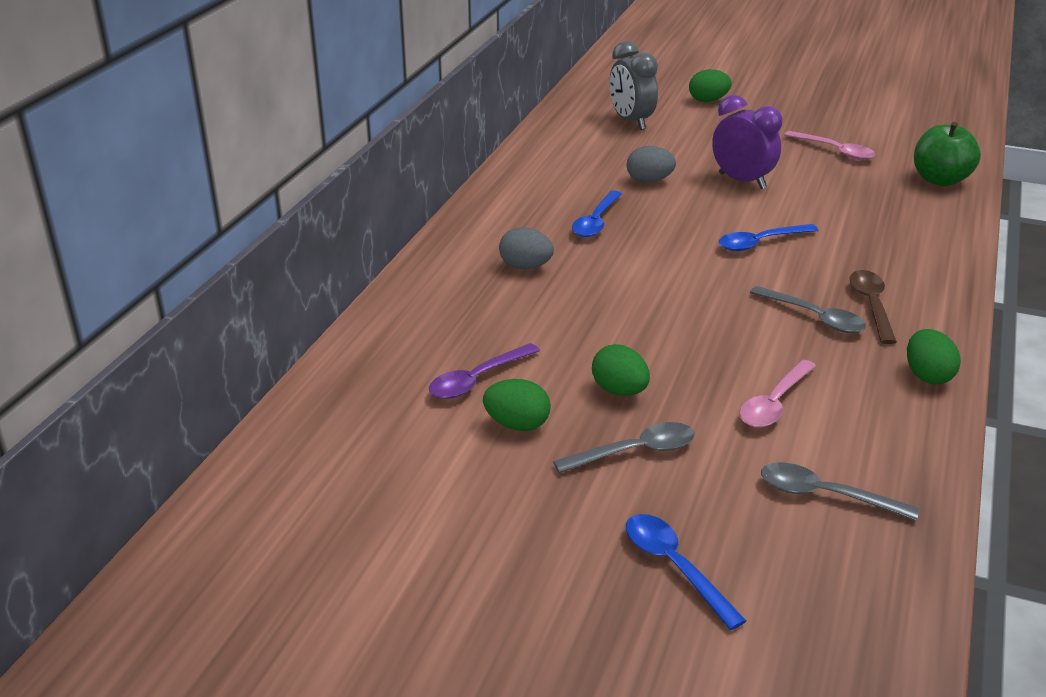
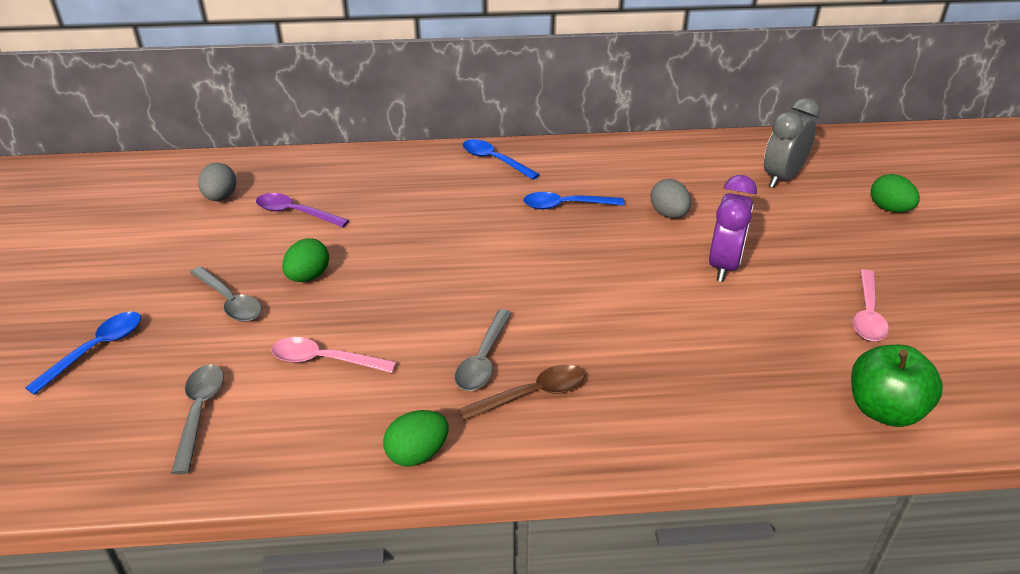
camera: 65 degrees right, 5 degrees up
green egg [483,379,551,431] -> none
grey egg [499,227,554,269] -> grey egg moved to [198,163,236,201]
blue spoon [719,224,818,251] -> blue spoon moved to [463,139,540,180]

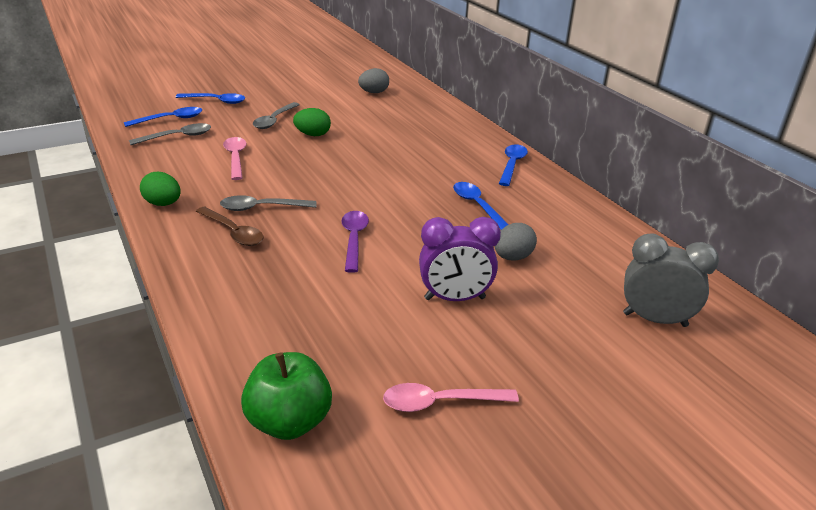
camera: 65 degrees right, 5 degrees down
purple spoon [256,193,349,227] -> purple spoon moved to [341,211,369,273]
green egg [871,174,920,212] -> none
none -> blue spoon [124,107,202,127]

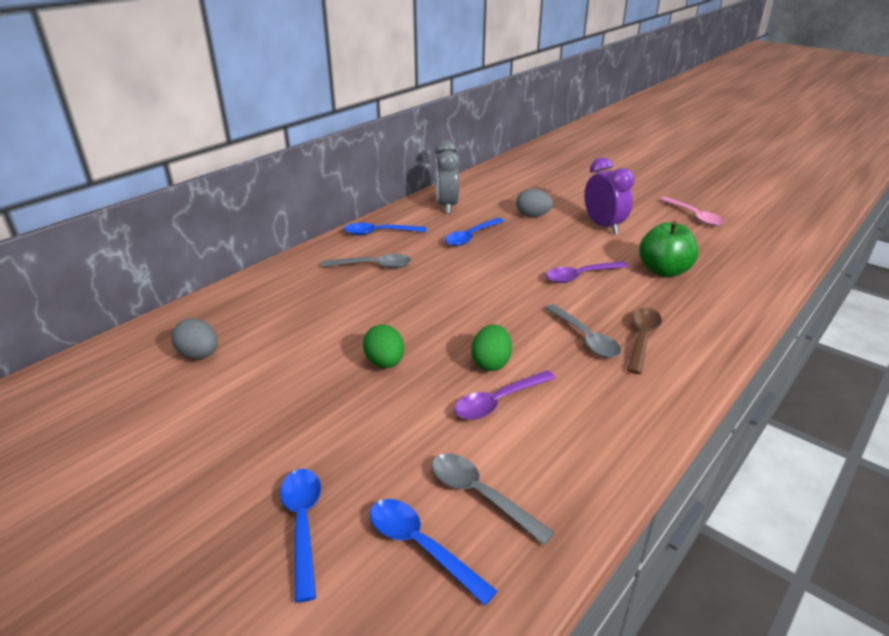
camera: 110 degrees left, 0 degrees up
green egg [140,172,181,206] -> green egg moved to [471,324,512,371]
pink spoon [223,137,247,180] -> purple spoon [454,370,555,420]
green apple [241,352,332,440] -> green apple moved to [639,221,699,277]
grey spoon [253,102,300,129] -> grey spoon moved to [321,254,411,268]
grey clock [623,234,719,327] -> grey clock moved to [435,140,460,214]

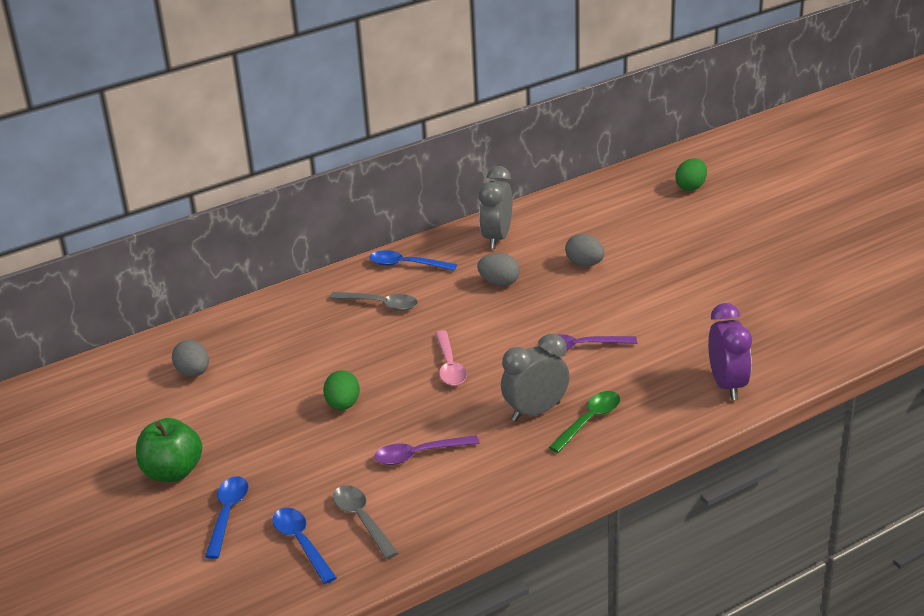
camera: 20 degrees right, 0 degrees up
blue spoon [445,218,504,246] -> grey egg [477,253,520,286]
green egg [471,324,512,371] -> green egg moved to [675,158,707,191]
grey spoon [545,304,621,358] -> grey clock [501,334,570,421]
purple clock [584,157,635,234] -> purple clock moved to [708,303,752,400]
brown spoon [627,308,662,374] -> green spoon [549,391,620,453]
green apple [639,221,699,277] -> green apple moved to [136,418,202,482]
pink spoon [660,197,724,226] -> pink spoon moved to [435,330,467,386]

